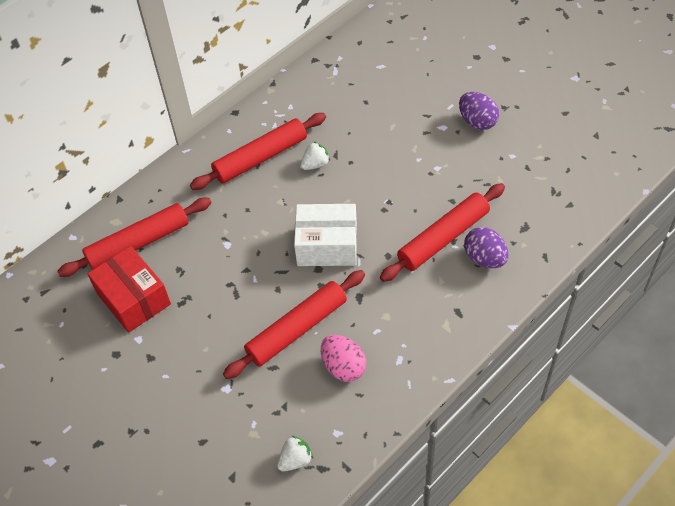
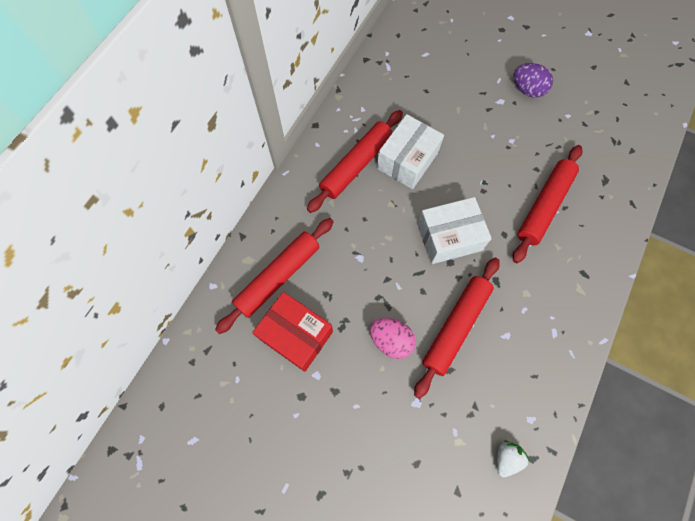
camera: 20 degrees left, 15 degrees up
white strawberry [301,141,330,170] -> white box [377,114,444,189]
pink egg [321,335,366,382] -> pink egg moved to [370,318,416,359]
purple egg [464,227,508,268] -> none

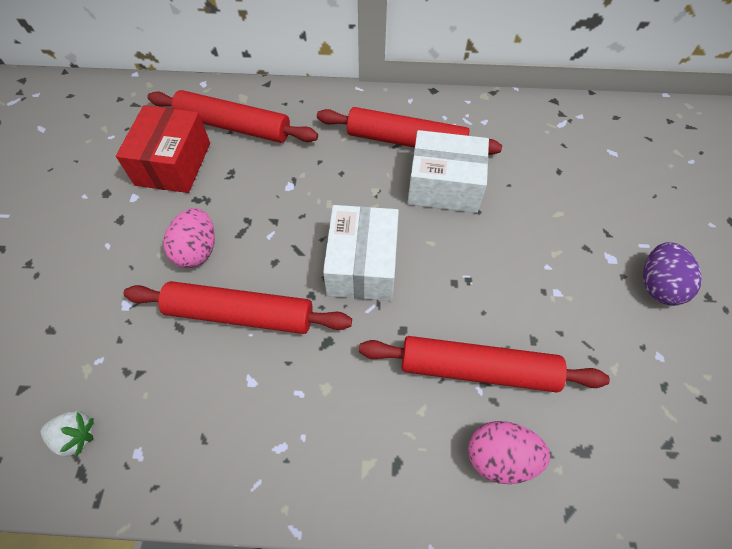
camera: 65 degrees right, 10 degrees down
white box [417,197,492,264] -> white box turned 45 degrees clockwise [323,205,399,301]
none -> pink egg [468,421,550,484]

